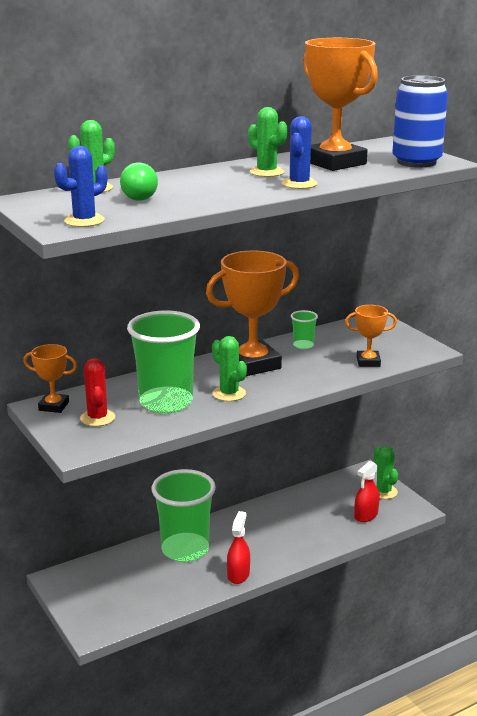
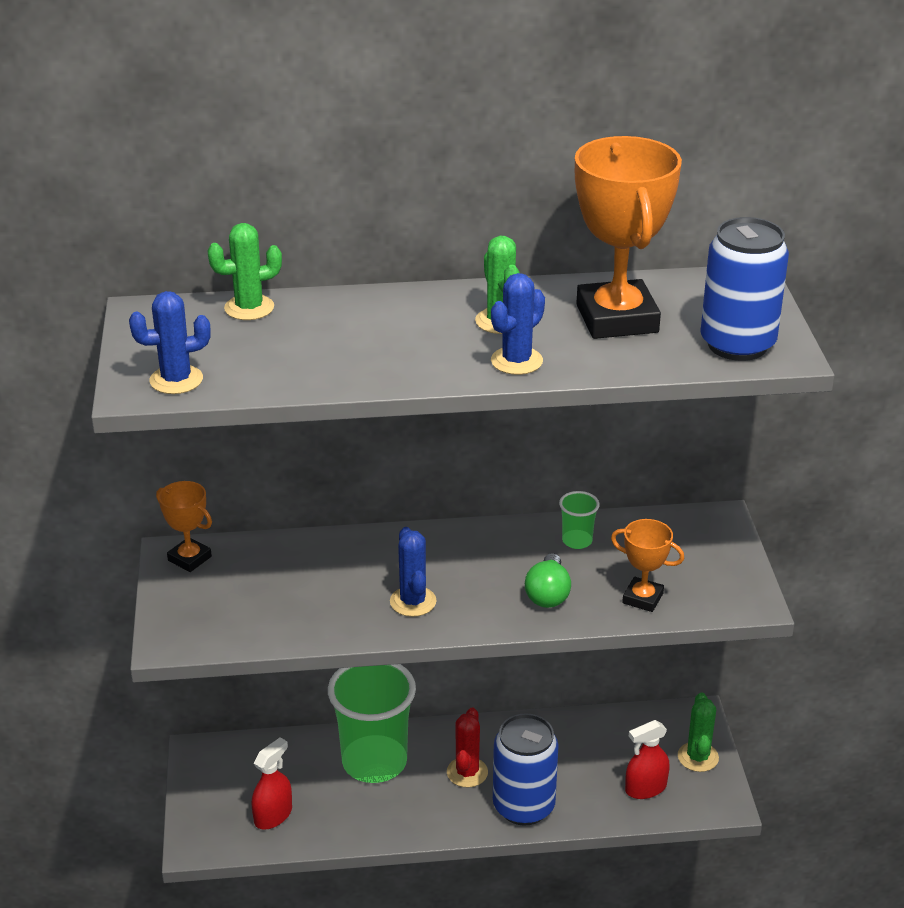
camera: 25 degrees right, 10 degrees up
red cactus [80,358,115,426] -> red cactus moved to [447,707,488,787]
green light bulb [120,162,158,201] -> green light bulb moved to [525,553,571,608]
green cup [127,310,200,414] -> none
orange trophy [206,250,299,376] -> none
green cactus [212,336,247,401] -> blue cactus [390,527,436,617]
red spray bottle [227,511,250,584] -> red spray bottle moved to [252,737,292,829]
none -> blue can [493,713,559,826]

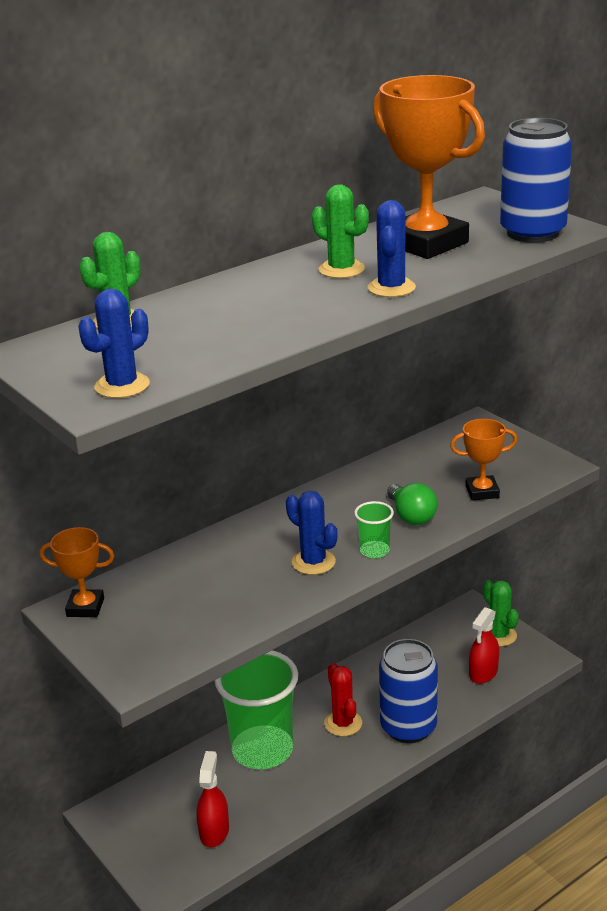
camera: 30 degrees left, 5 degrees down
green cup [559,491,599,549] -> green cup moved to [354,501,394,559]

